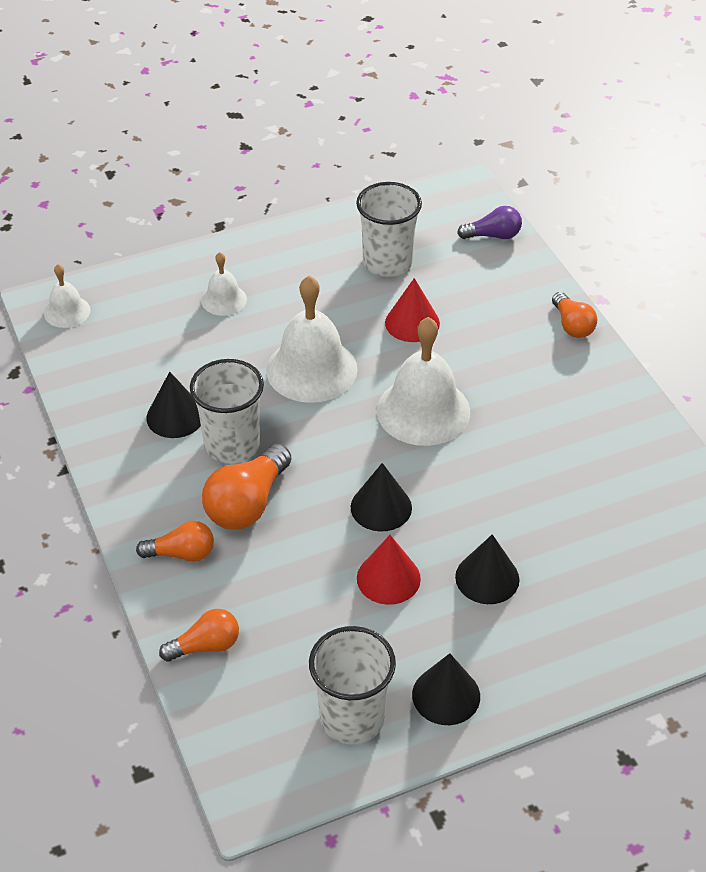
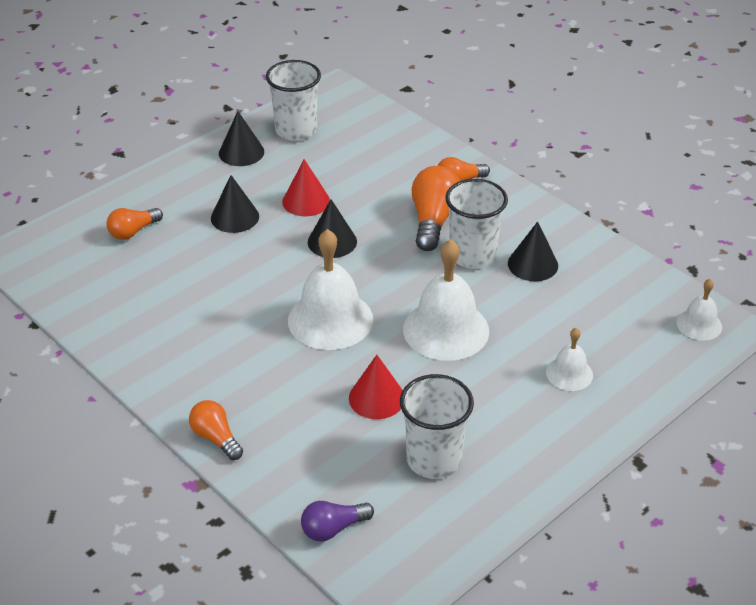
camera: 160 degrees right, 5 degrees down
orange light bulb [159,609,239,662] -> orange light bulb moved to [106,208,163,240]

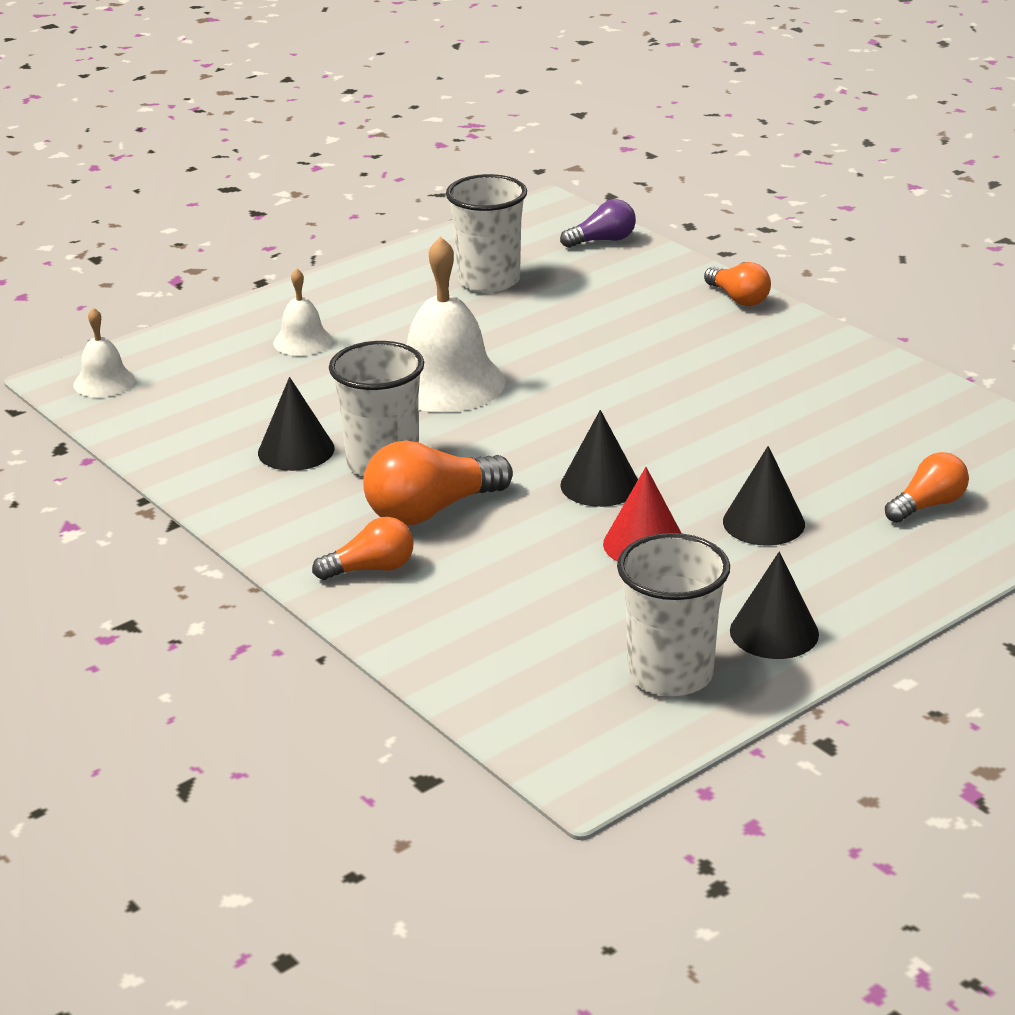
camera: 175 degrees left, 10 degrees down
white bell [288,229,373,350] -> none
red cone [349,355,403,419] -> none
orange light bulb [412,166,460,251] -> orange light bulb turned 45 degrees clockwise [363,440,513,525]

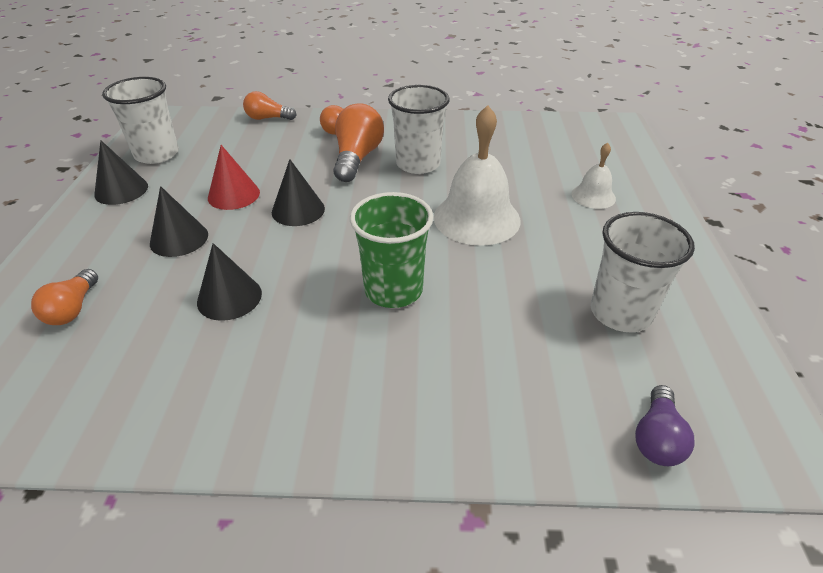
camera: 130 degrees right, 10 degrees up
white bell [73,308,135,397] -> none
black cone [258,377,335,471] -> black cone moved to [197,243,262,321]
orange light bulb [704,262,771,306] -> orange light bulb moved to [243,91,296,120]
none -> green cup [350,192,434,308]

